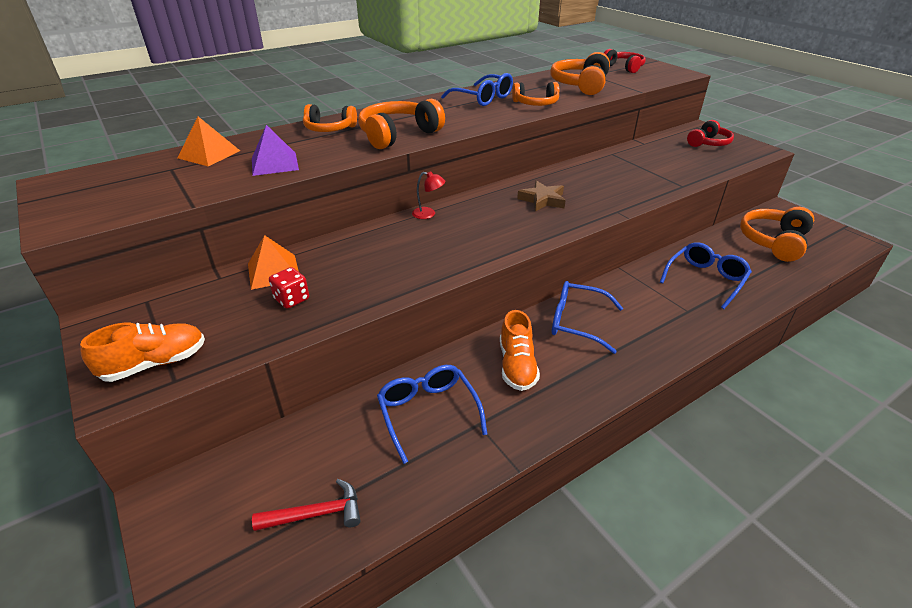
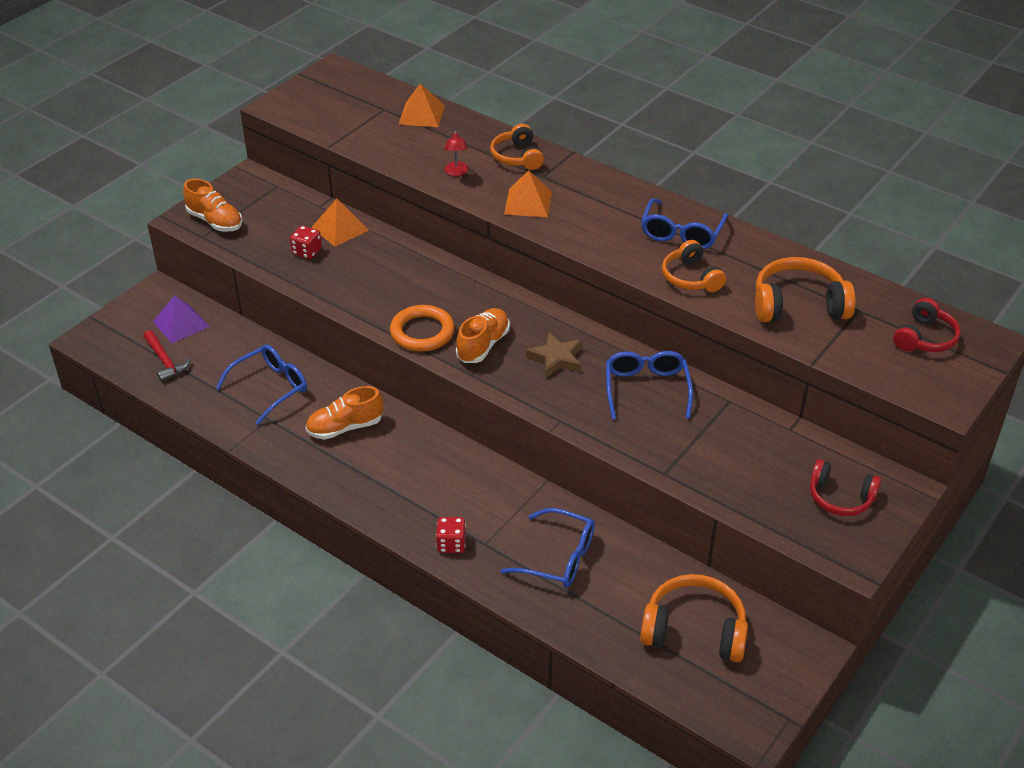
camera: 70 degrees right, 5 degrees up
purple pyramid [252,125,299,176] -> purple pyramid moved to [153,295,210,344]
orange headphones [358,99,445,149] -> orange pyramid [504,170,552,217]
red lamp [412,171,445,219] -> red lamp moved to [444,130,469,176]
blue glasses [552,281,623,354] -> blue glasses moved to [606,351,693,420]
none -> orange ring [390,305,455,351]
none -> red dice [436,517,466,553]
none -> orange shoe [456,308,510,363]

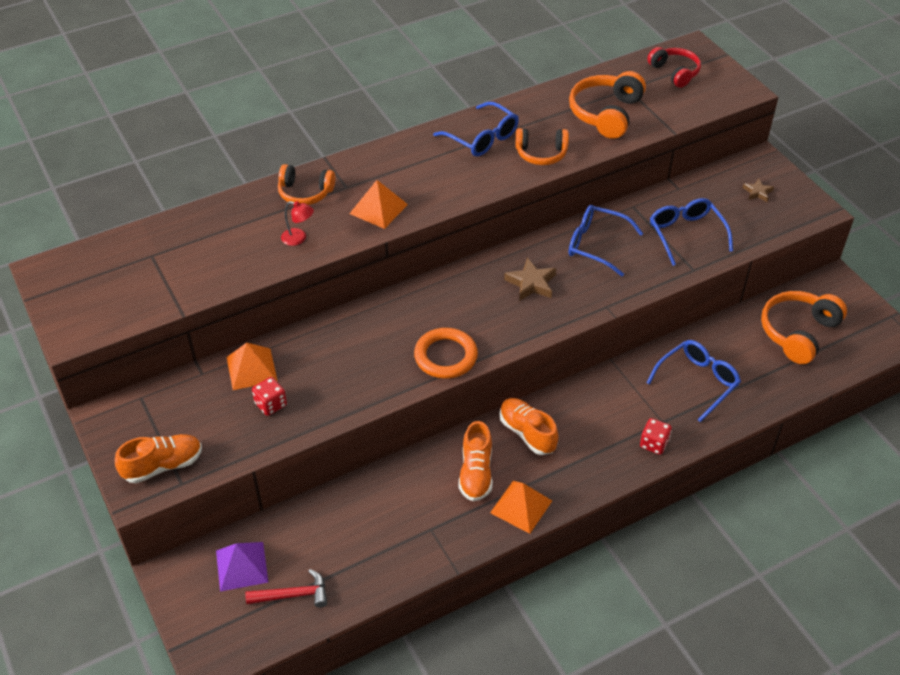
camera: 65 degrees left, 5 degrees up
blue glasses [216,344,307,425] -> blue glasses moved to [650,198,733,266]
orange pyramid [398,83,445,127] -> orange pyramid moved to [490,481,552,534]
orange shoe [456,308,510,363] -> orange shoe moved to [500,398,559,455]
red headphones [810,459,881,516] -> brown star [743,179,774,202]

